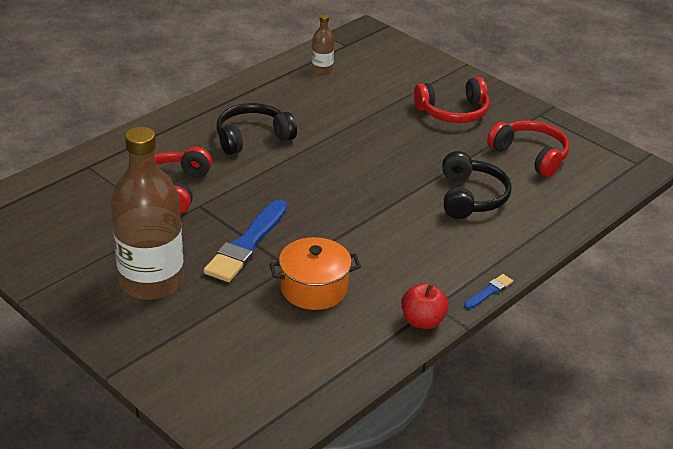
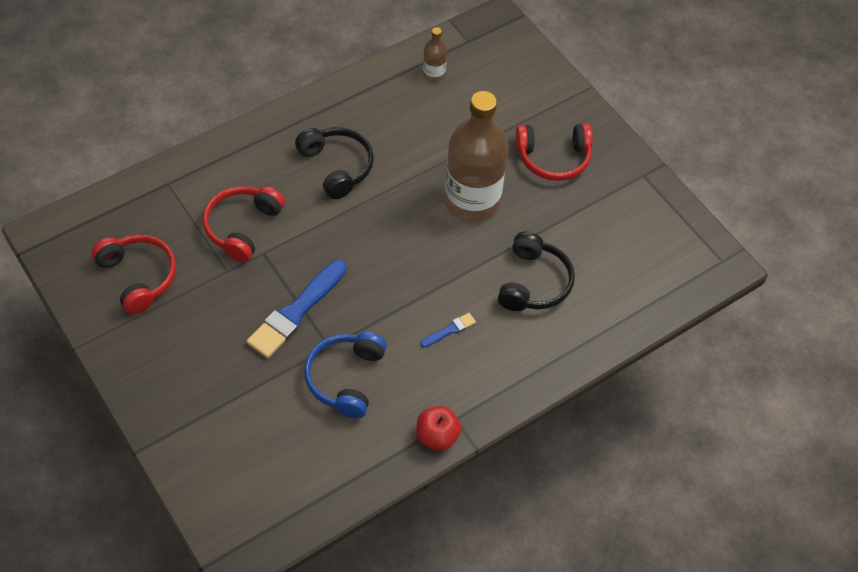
camera: 10 degrees right, 20 degrees up
brown bottle [111,127,184,300] -> brown bottle moved to [444,91,508,222]
black headphones [217,103,297,155] -> black headphones turned 75 degrees clockwise [295,127,374,199]
orange pot [269,237,361,310] -> blue headphones [304,332,387,418]
blue brush [464,274,513,309] -> blue brush moved to [420,313,476,347]
red headphones [487,120,569,177] -> red headphones moved to [92,234,176,314]

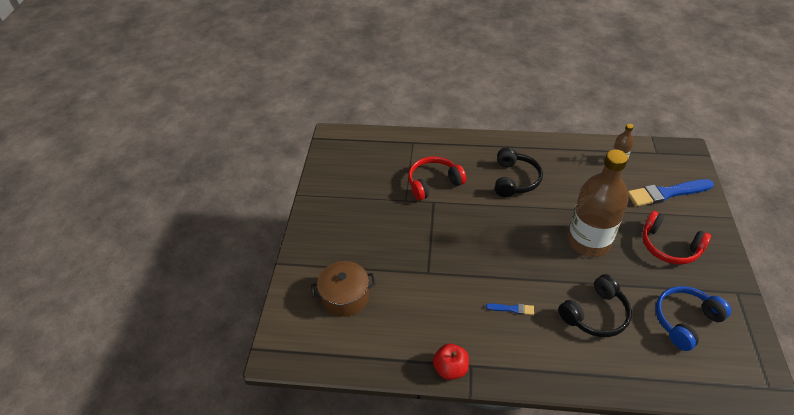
camera: 45 degrees right, 10 degrees down
red headphones [92,234,176,314] -> none
blue brush [246,260,347,358] -> blue brush moved to [628,179,714,207]
blue headphones [304,332,387,418] -> blue headphones moved to [656,286,731,351]
none -> brown pot [311,261,376,317]

